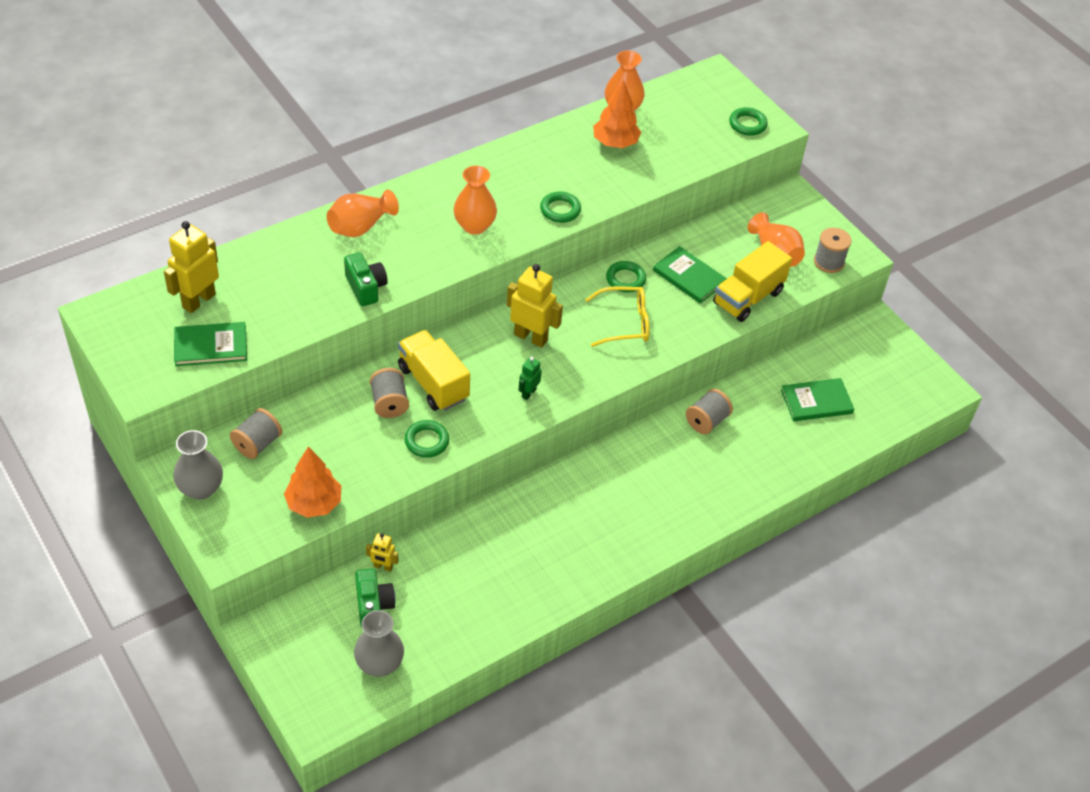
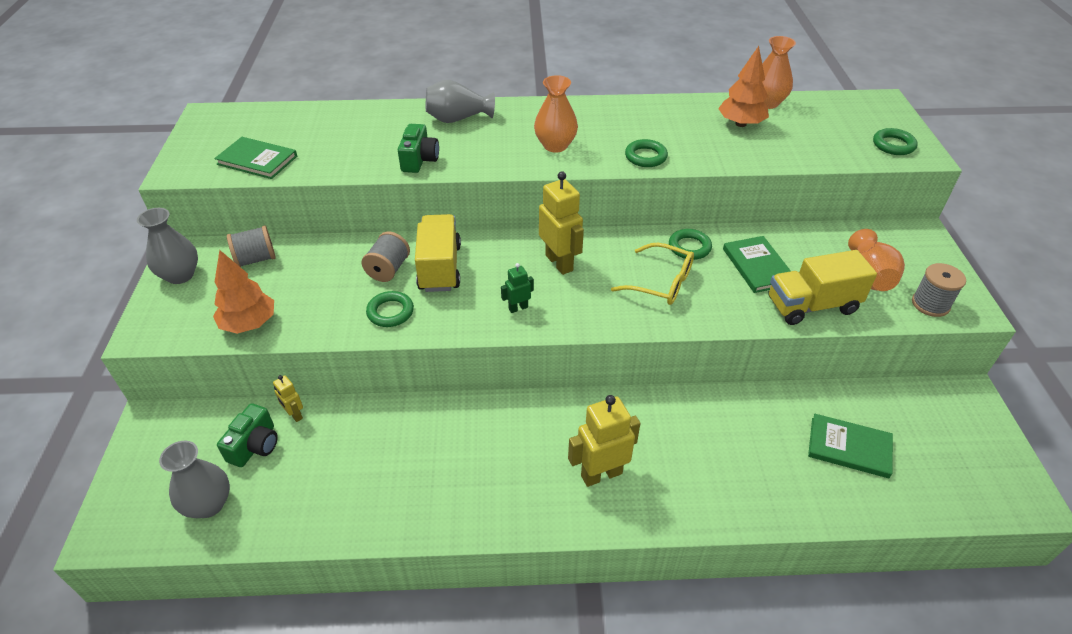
camera: 35 degrees right, 5 degrees down
yellow robot [164,221,219,313] -> yellow robot moved to [568,395,640,487]
orange vase [327,190,399,237] -> grey vase [426,80,495,123]
grey spool [686,389,733,434] -> none

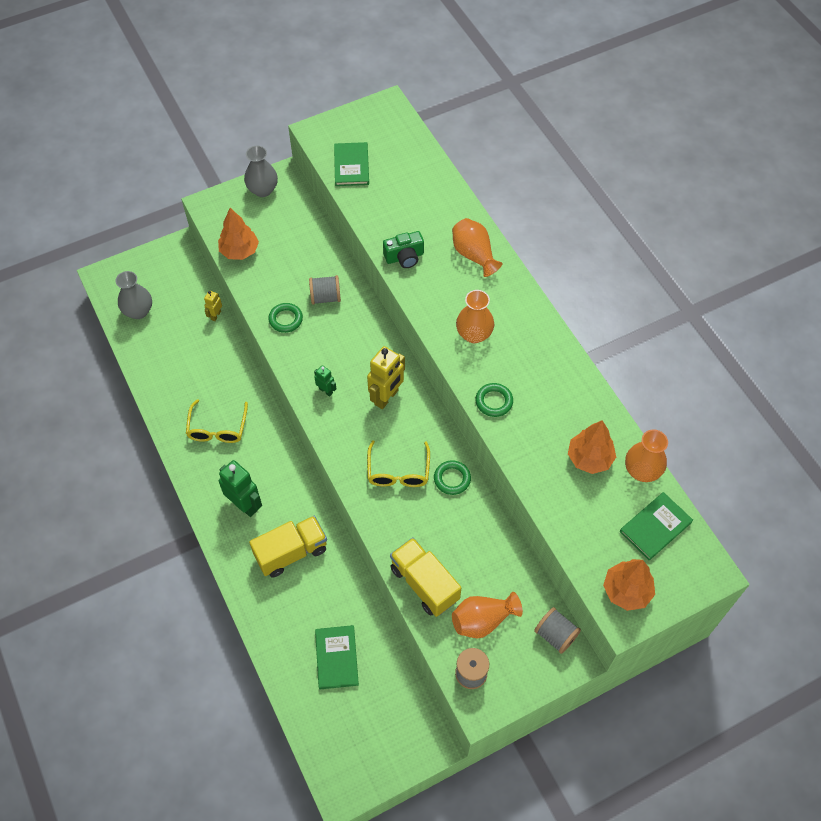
camera: 65 degrees right, 15 degrees up
green camera [217,403,278,467] -> none
grey spool [227,226,276,267] -> grey spool moved to [534,607,581,654]
yellow truck [415,214,461,292] -> yellow truck moved to [249,516,327,578]
grey vase [426,80,495,123] -> orange vase [452,218,502,277]
yellow robot [568,395,640,487] -> green robot [219,460,262,517]
green book [723,236,791,293] -> green book moved to [620,492,693,561]
green ring [873,128,917,155] -> orange tree [603,559,655,611]
none -> yellow glasses [186,399,248,443]

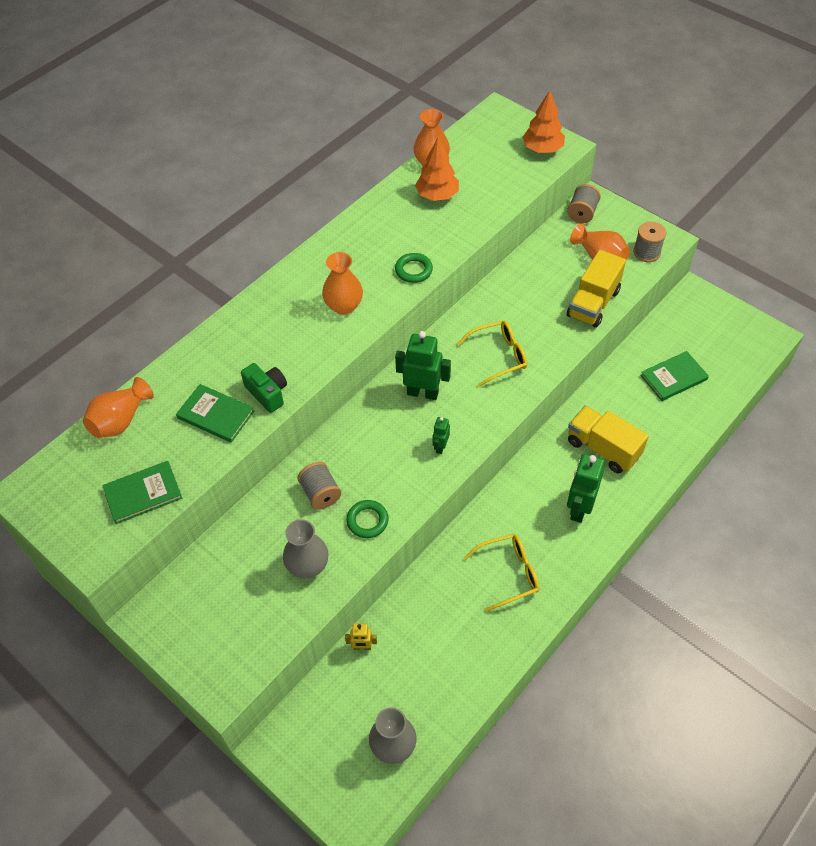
camera: 110 degrees left, 5 degrees down
orange tree [218,208,259,260] -> none
grey vase [244,146,278,197] -> grey vase moved to [283,519,328,578]
yellow robot [367,346,405,409] -> green robot [395,331,451,400]
green ring [434,460,471,495] -> none
orange vase [452,218,502,277] -> orange vase moved to [83,377,154,438]
green book [620,492,693,561] -> green book moved to [176,384,254,443]

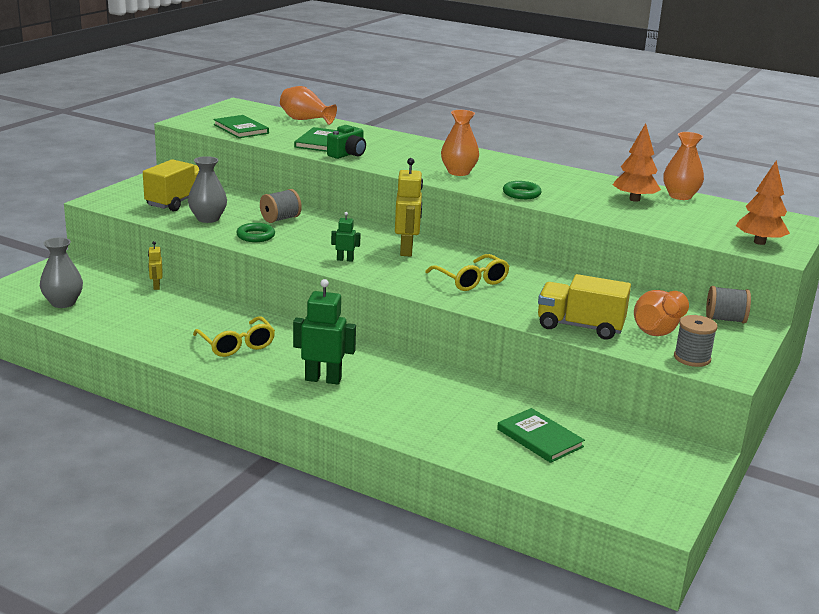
camera: 75 degrees right, 30 degrees down
green robot [395,331,451,400] -> yellow robot [395,158,423,257]
yellow truck [568,406,649,474] -> yellow truck moved to [143,159,199,211]

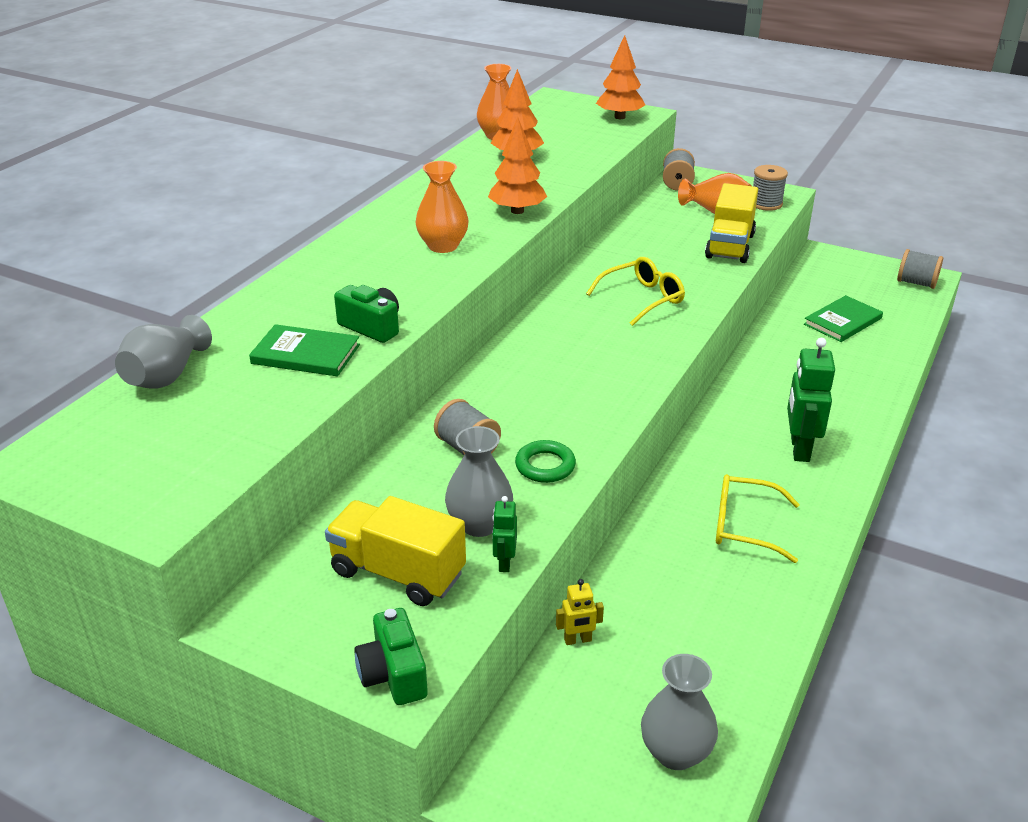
camera: 90 degrees left, 10 degrees up
yellow glasses [193,316,275,357] -> yellow glasses turned 135 degrees counterclockwise [716,474,800,563]
green book [213,115,269,138] -> none
orange vase [280,86,337,125] -> grey vase [115,315,212,389]
green robot [331,212,361,262] -> green robot moved to [492,496,517,572]
yellow robot [395,158,423,257] -> none
green ring [503,181,542,199] -> orange tree [488,117,547,214]
none -> green camera [354,608,428,705]
none -> grey spool [897,249,943,289]

